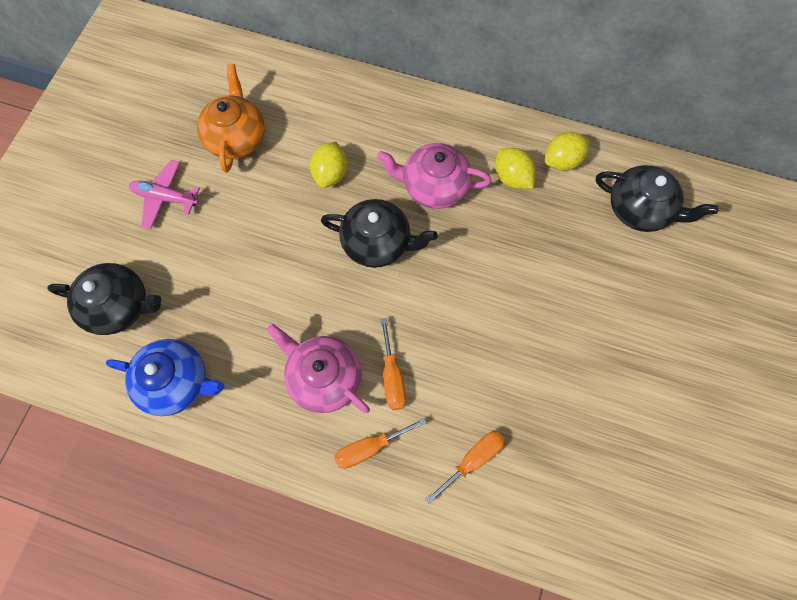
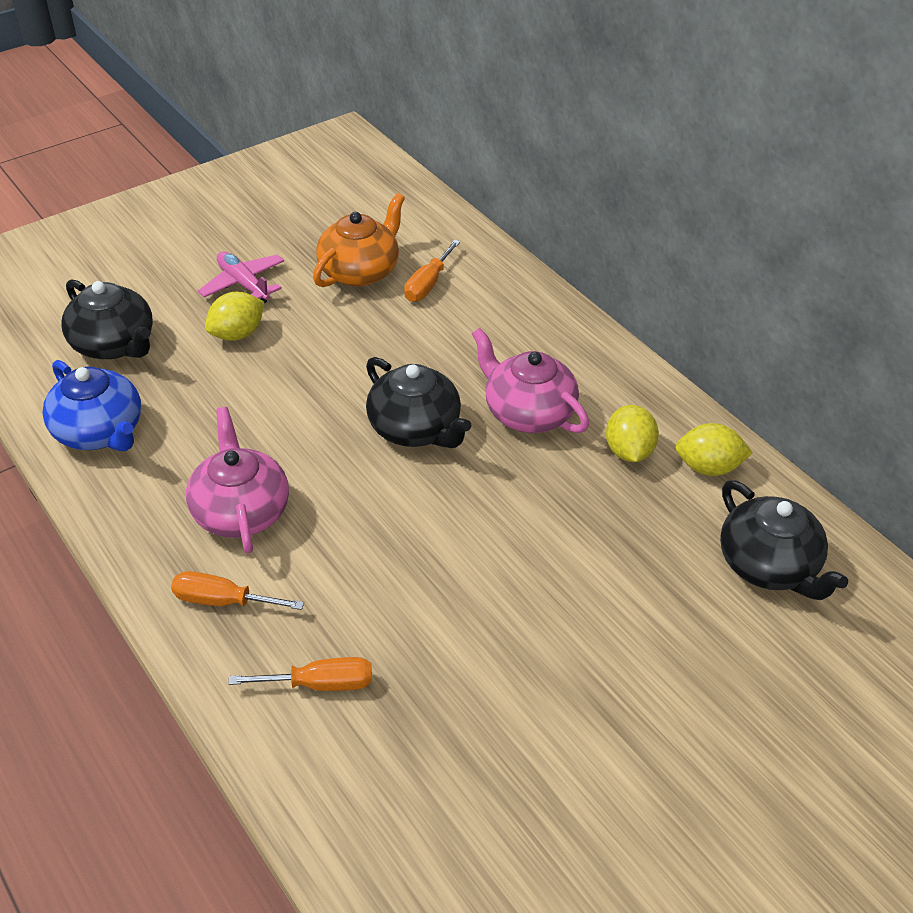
camera: 35 degrees right, 25 degrees down
yellow lemon [310,141,347,188] -> yellow lemon moved to [205,292,264,341]
orange screwdriver [381,318,406,410] -> orange screwdriver moved to [404,240,460,302]

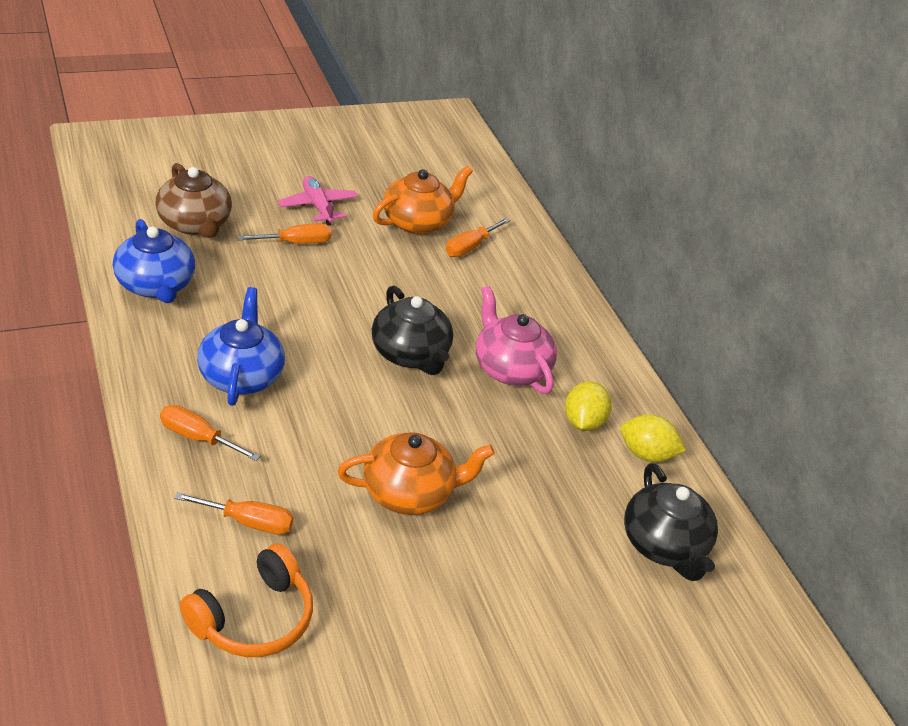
camera: 10 degrees right, 5 degrees down
black teapot [62,279,153,359] -> brown teapot [156,163,232,238]
pink teapot [186,407,289,553] -> blue teapot [197,287,285,406]
yellow lemon [205,292,264,341] -> orange screwdriver [238,223,332,244]
none -> orange headphones [180,543,313,657]
none -> orange teapot [338,432,495,515]

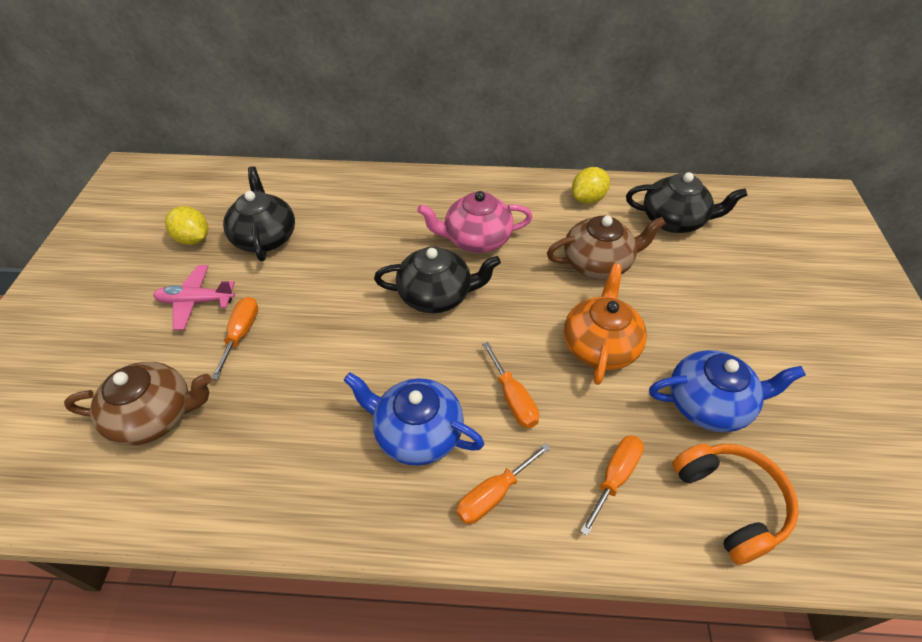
camera: 60 degrees left, 10 degrees up
blue teapot [113,219,195,303] -> blue teapot moved to [649,350,806,432]
orange teapot [373,166,473,234] -> black teapot [223,166,295,261]
orange screwdriver [446,217,511,257] -> orange screwdriver moved to [482,342,539,428]
yellow lemon [565,381,612,431] -> yellow lemon moved to [165,206,208,245]
none -> brown teapot [547,216,666,279]

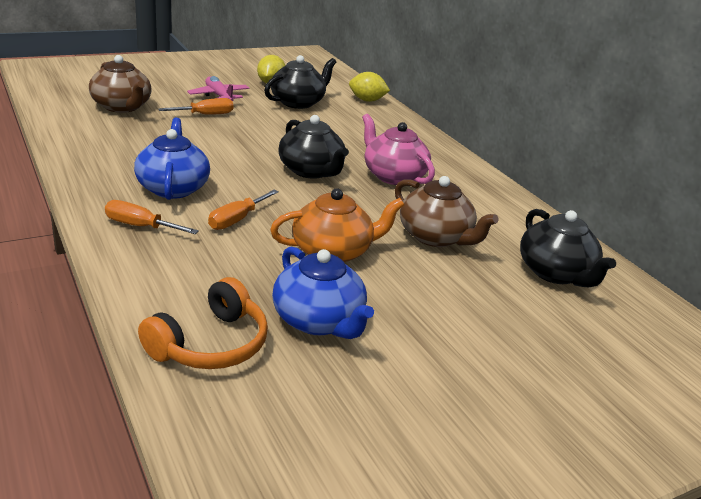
camera: 55 degrees right, 20 degrees down
yellow lemon [572,167,610,204] -> yellow lemon moved to [349,72,390,102]
orange screwdriver [580,435,644,536] -> none

